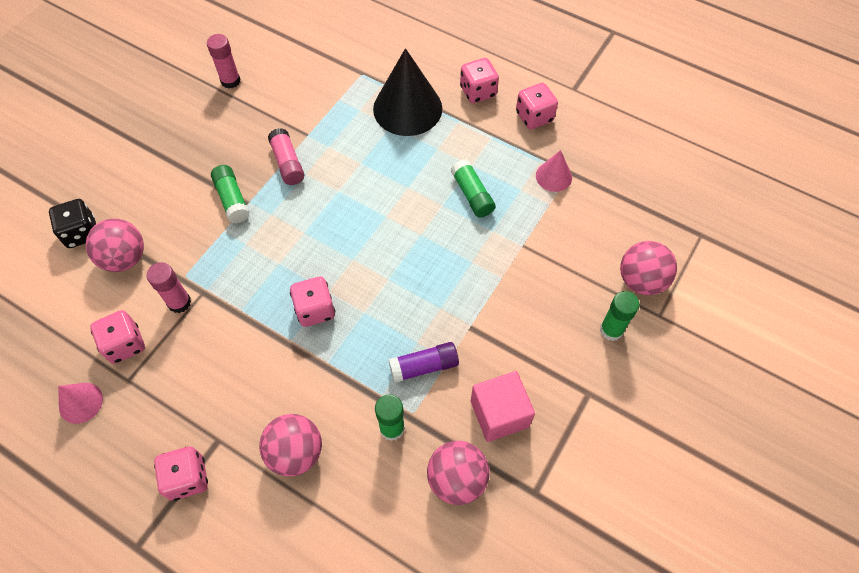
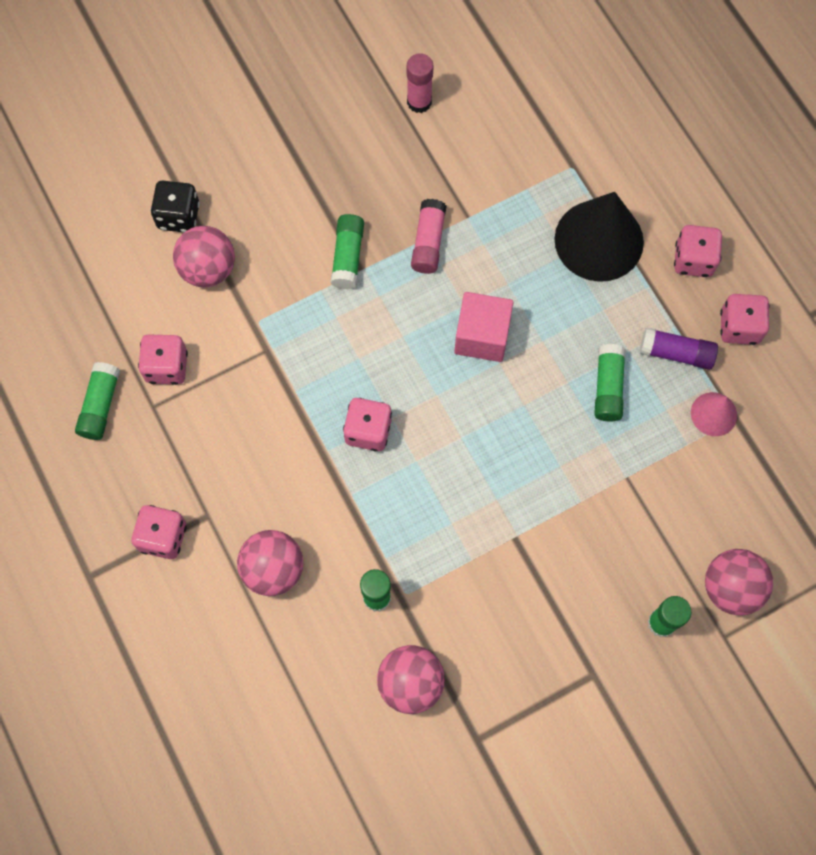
camera: 30 degrees right, 10 degrees up
pink cone [58,383,103,424] -> green glue stick [75,362,120,440]
pink glue stick [147,262,191,313] -> none
purple glue stick [388,342,459,383] -> purple glue stick moved to [640,328,718,370]
pink cube [471,371,535,442] -> pink cube moved to [454,292,514,362]

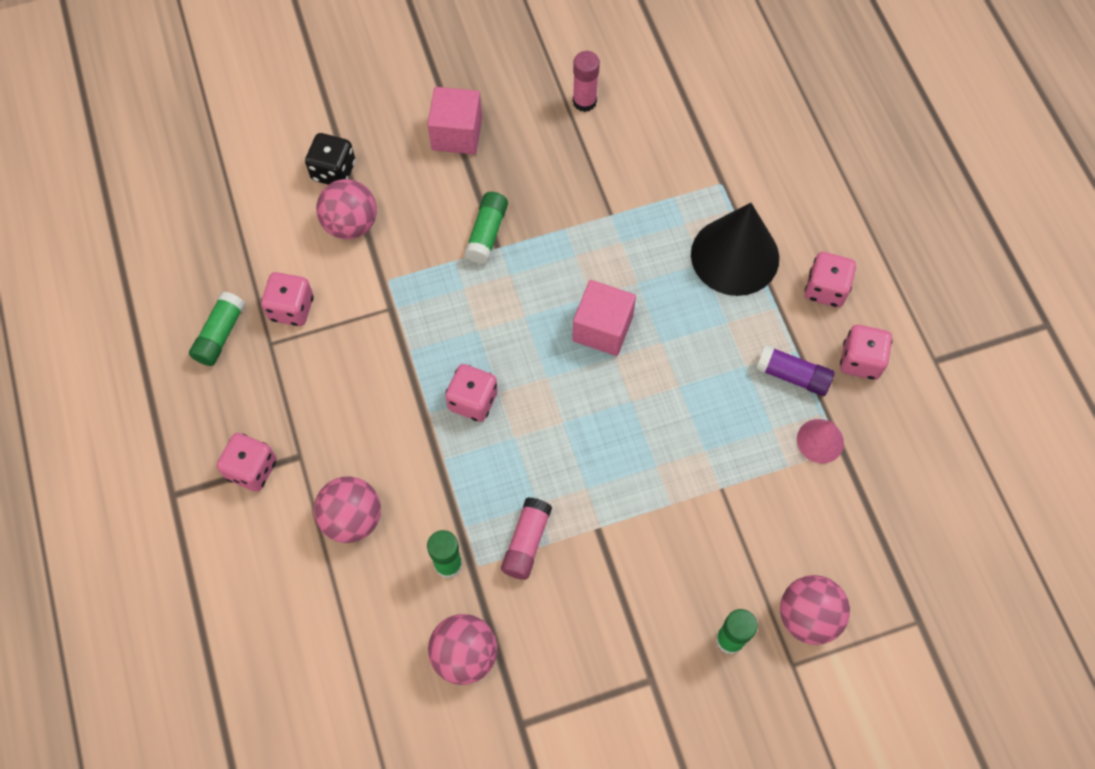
camera: 10 degrees right, 5 degrees down
pink glue stick [411,199,447,274] -> pink glue stick moved to [501,497,552,580]
green glue stick [594,344,626,422] -> none
none -> pink cube [428,87,482,154]

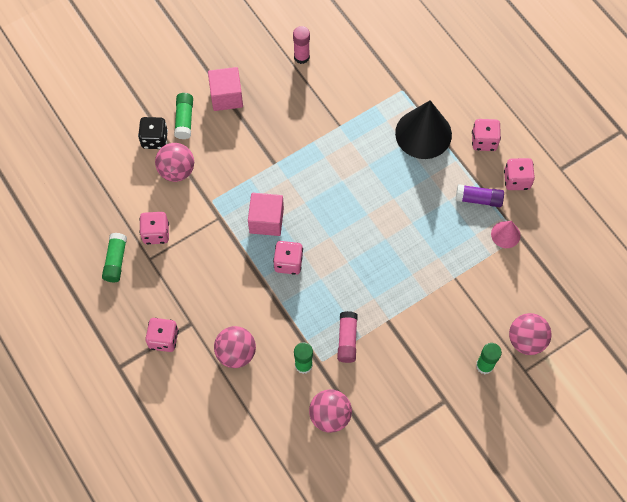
camera: 15 degrees left, 0 degrees up
green glue stick [464,192,508,264] -> green glue stick moved to [174,93,193,139]
pink cube [572,280,636,356] -> pink cube moved to [248,193,284,236]

